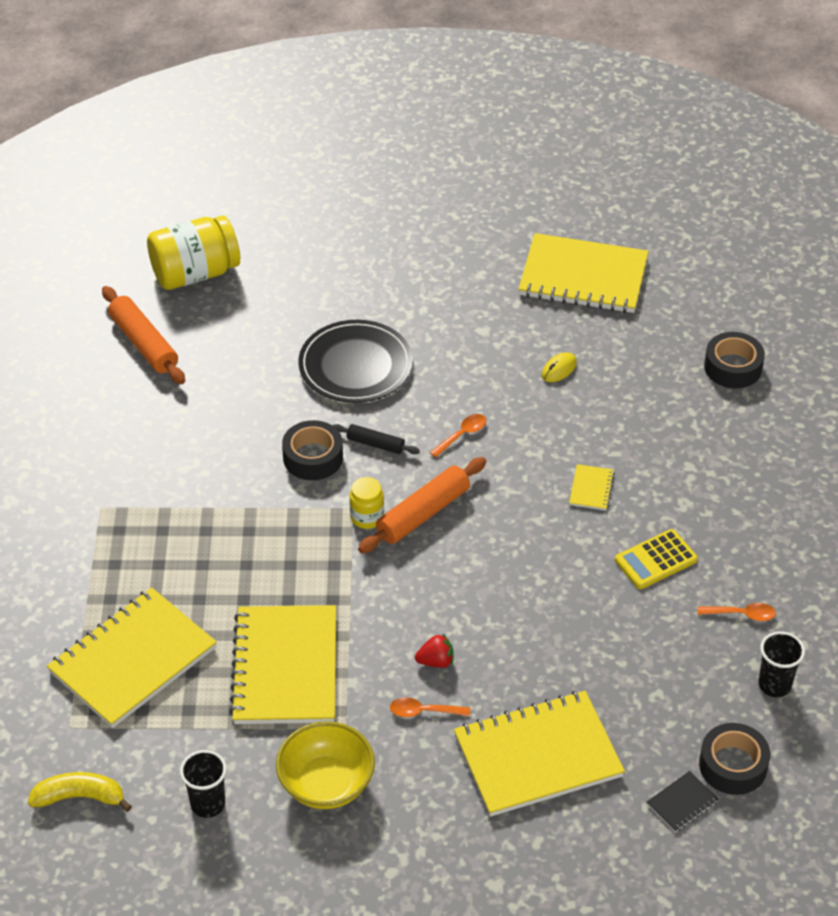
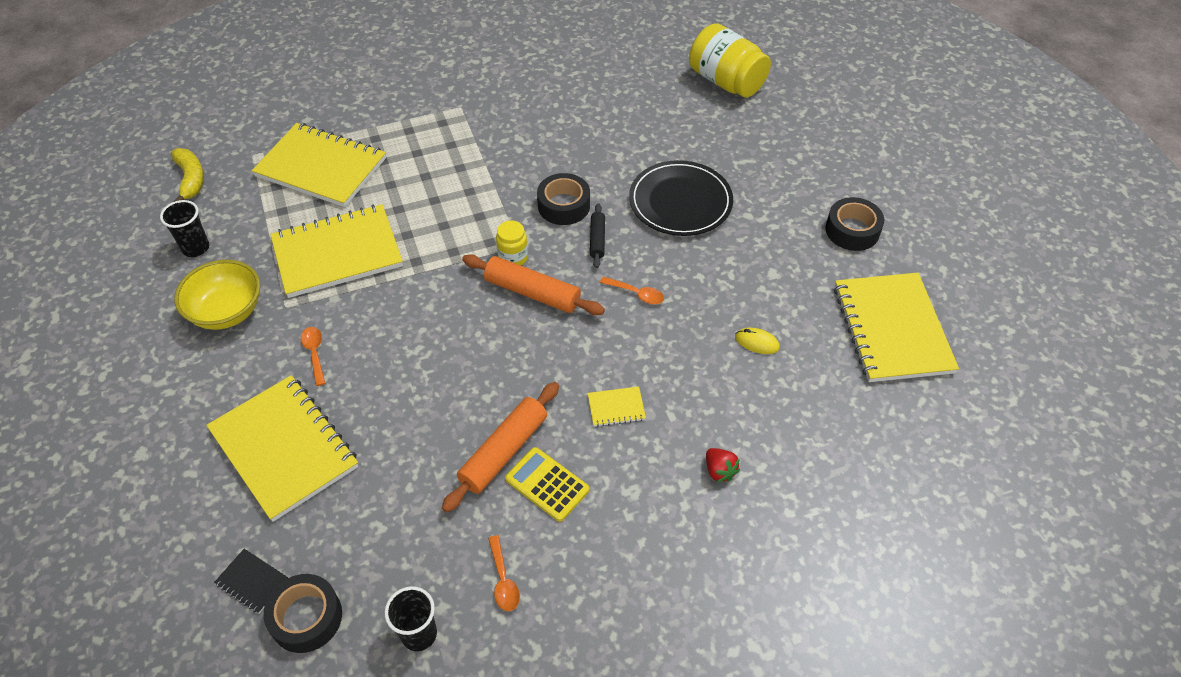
camera: 70 degrees right, 5 degrees up
orange rolling pin [102,286,185,384] -> orange rolling pin moved to [442,382,559,513]
red strawberry [415,633,454,668] -> red strawberry moved to [706,448,740,483]
black tape [704,332,765,388] -> black tape moved to [825,197,884,251]

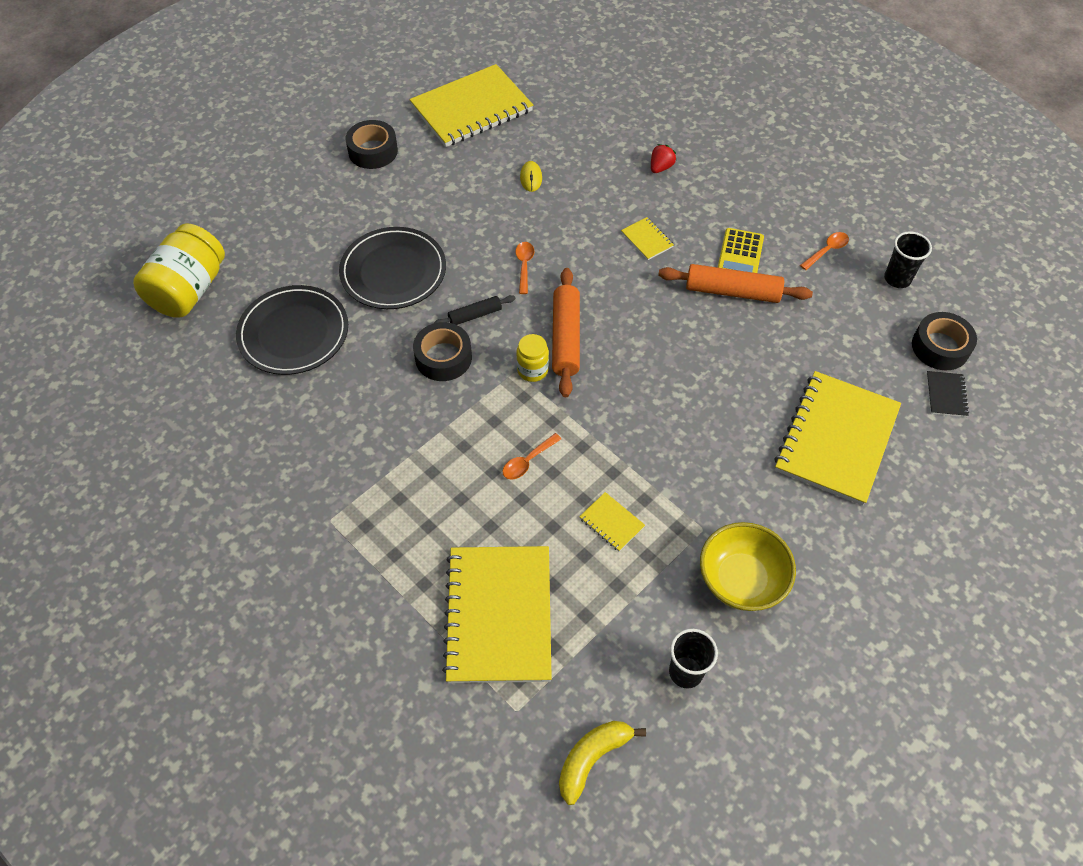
camera: 115 degrees left, 5 degrees up
yellow notebook [270,204,403,298] -> yellow notebook [579,492,645,552], size x0.41
orange spoon [301,327,325,386] -> orange spoon moved to [502,433,561,480]
none -> black plate [236,285,348,375]

